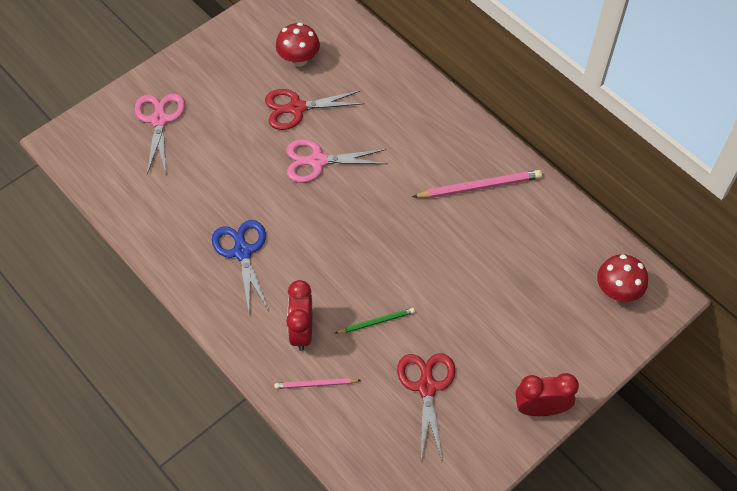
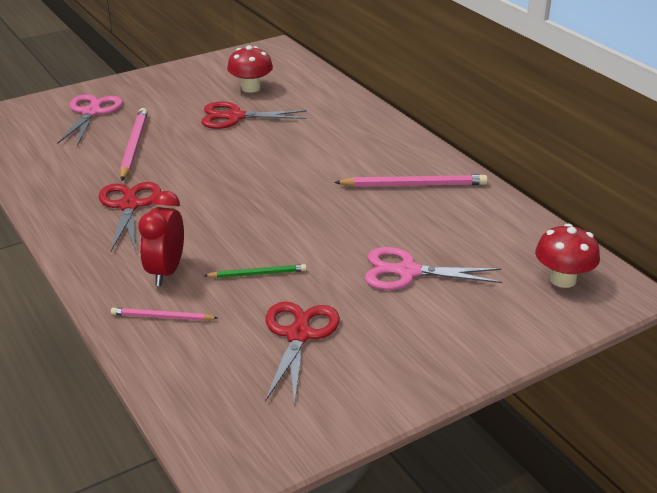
camera: 10 degrees right, 25 degrees down
blue scissors [212,220,269,312] -> red scissors [99,182,161,252]
pink scissors [286,139,387,183] -> pink scissors moved to [365,247,502,290]
red clock [515,373,579,416] -> none
none -> pink pencil [120,108,148,181]

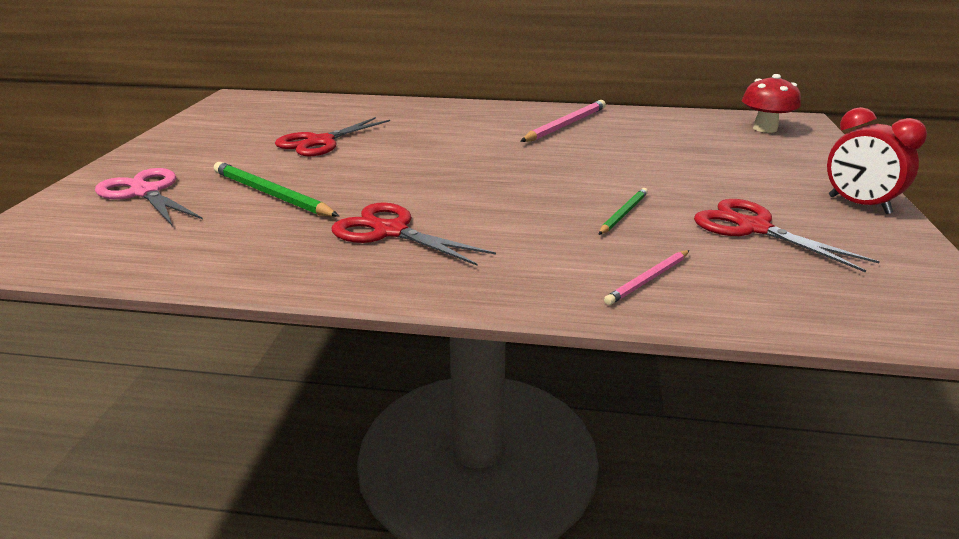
camera: 50 degrees left, 5 degrees down
pink pencil [120,108,148,181] -> green pencil [214,162,339,217]
red clock [138,191,184,286] -> red clock moved to [827,107,927,214]
red mushroom [227,45,273,93] -> none
pink scissors [365,247,502,290] -> none

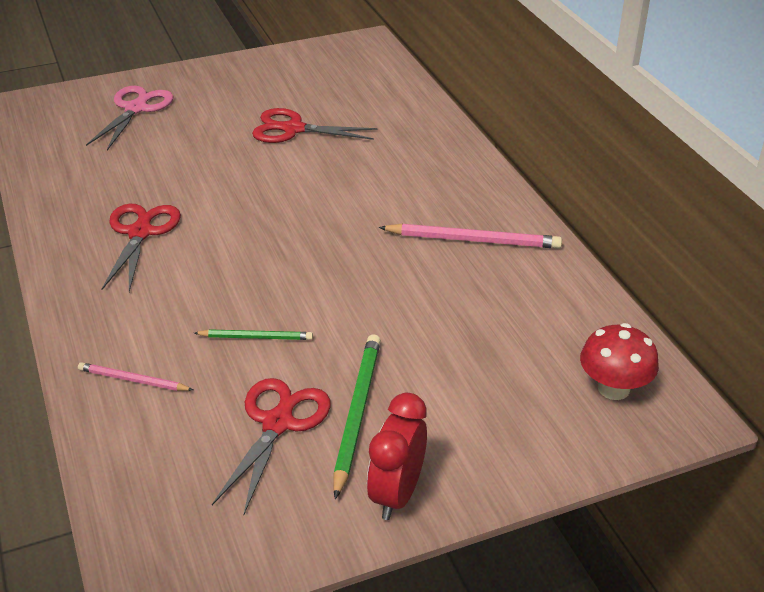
camera: 60 degrees right, 10 degrees up
green pencil [214,162,339,217] -> green pencil moved to [333,334,381,499]

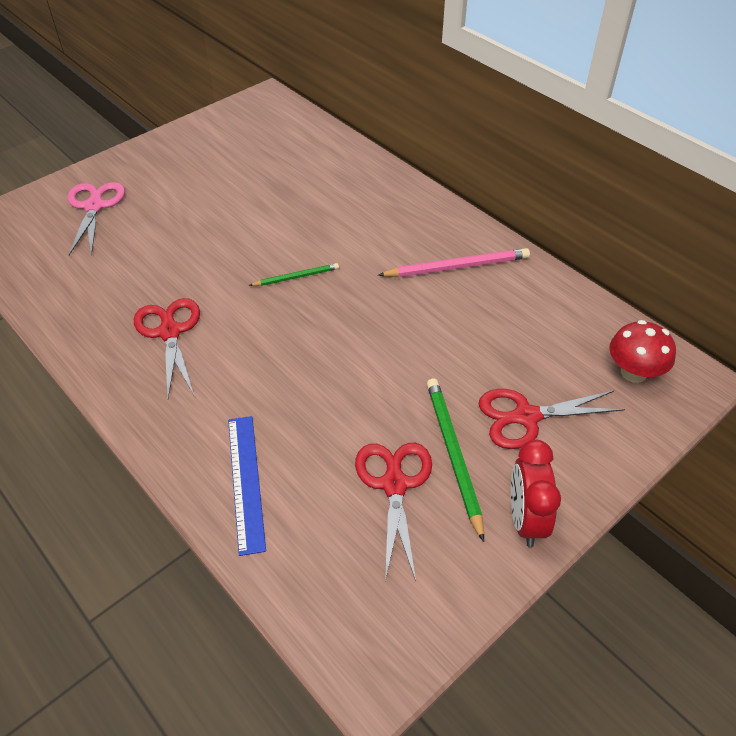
camera: 20 degrees left, 10 degrees up
pink pencil [78,362,193,391] -> blue ruler [228,416,266,556]
green pencil [194,329,313,340] -> green pencil moved to [249,263,339,286]
red scissors [252,108,378,143] -> red scissors moved to [479,389,625,449]

